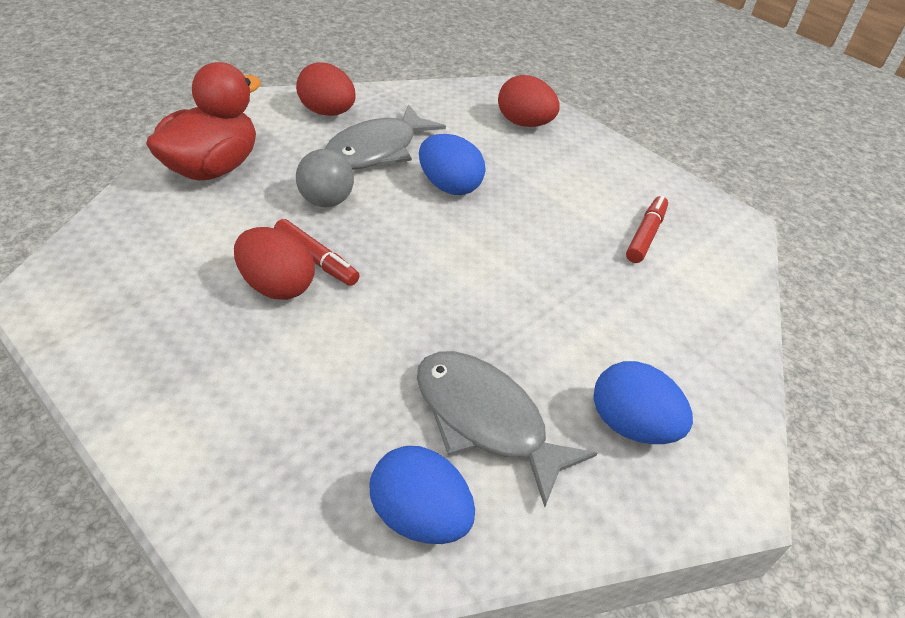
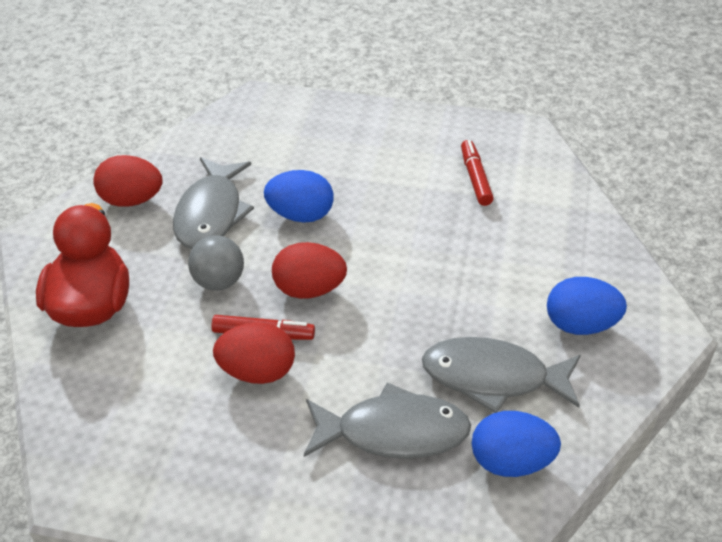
camera: 30 degrees left, 0 degrees up
red egg [498,75,560,127] -> red egg moved to [272,242,347,299]
none -> grey fish [304,382,471,459]

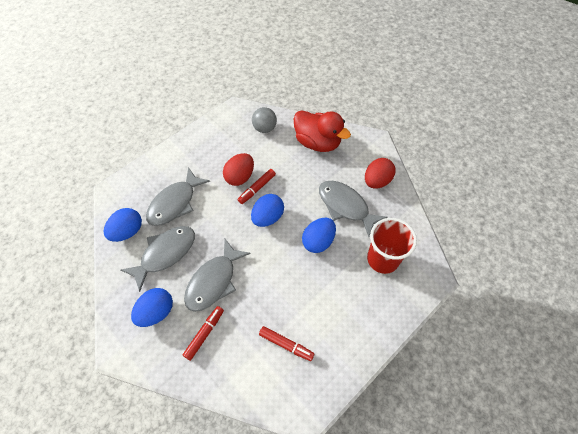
camera: 125 degrees right, 15 degrees up
grey ball [188,235,244,291] -> grey ball moved to [252,107,277,133]
red egg [272,242,347,299] -> blue egg [251,194,284,227]
none -> red marker [183,306,224,361]
none -> grey fish [184,239,251,312]
none -> red cup [367,218,417,274]

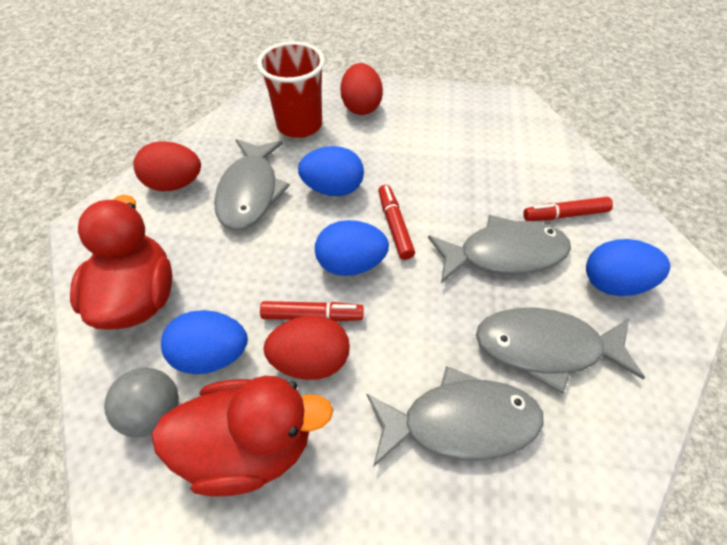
camera: 130 degrees left, 5 degrees down
blue egg [104,208,142,242] -> blue egg moved to [161,310,248,374]
red marker [259,326,315,361] -> red marker moved to [378,185,415,260]
none -> red duck [151,376,333,496]
none -> red egg [340,63,383,115]

